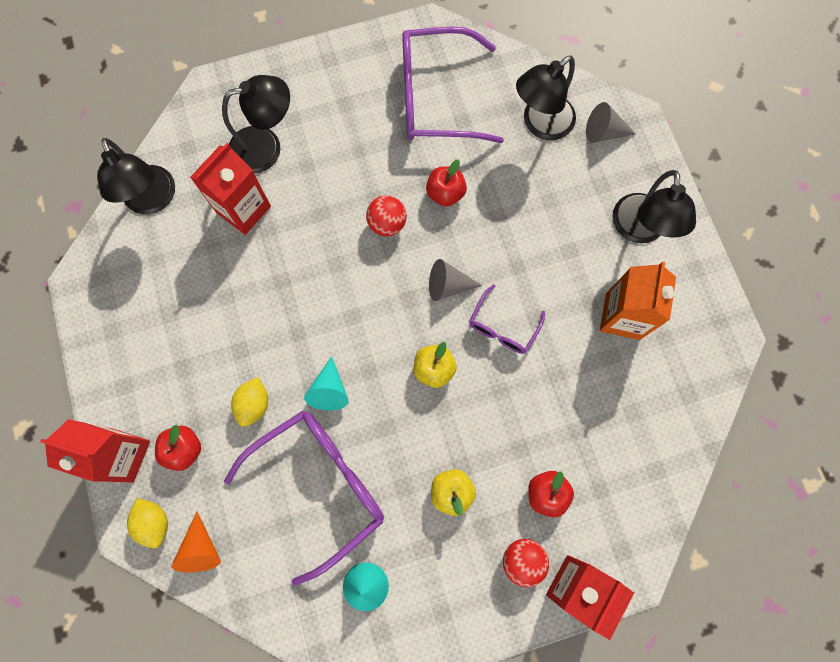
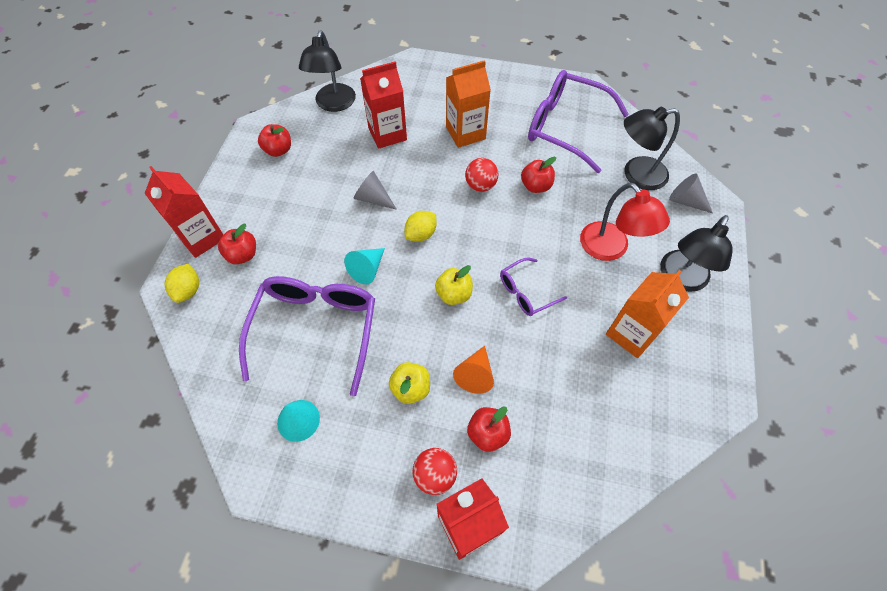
camera: 30 degrees right, 15 degrees down
orange cone [171,512,221,572] -> orange cone moved to [453,346,494,394]
black lamp [222,75,290,173] -> none
purple glasses [224,411,384,586] -> purple glasses turned 75 degrees counterclockwise [239,276,375,396]
yellow lemon [231,377,268,427] -> yellow lemon moved to [405,211,436,242]
grey cone [429,259,482,301] -> grey cone moved to [353,171,397,210]
none -> red apple [258,124,291,157]
none -> orange carton [446,60,491,148]
none -> red lamp [580,183,670,261]

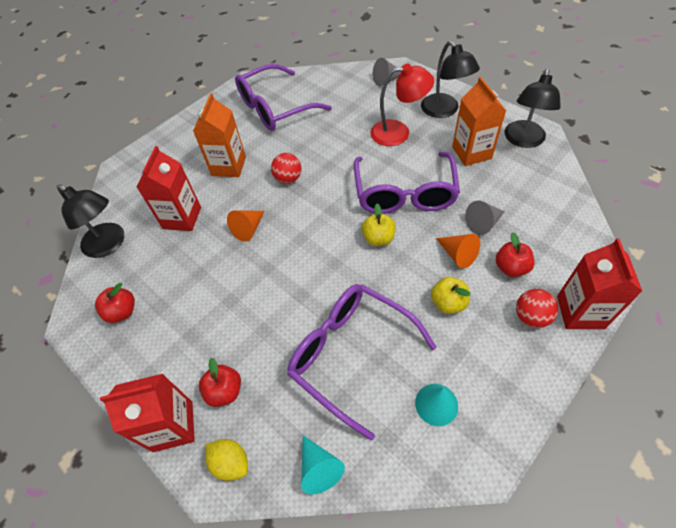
camera: 55 degrees left, 5 degrees down
turquoise cone [344,248,385,284] -> turquoise cone moved to [301,435,345,494]
grey cone [353,171,397,210] -> grey cone moved to [465,201,505,235]
yellow lemon [405,211,436,242] -> none
purple glasses [500,257,567,316] -> purple glasses [354,152,460,214], size x1.98
red apple [521,157,556,193] -> none
black lamp [624,107,680,190] -> black lamp moved to [505,69,561,148]
none -> orange cone [227,210,265,241]

